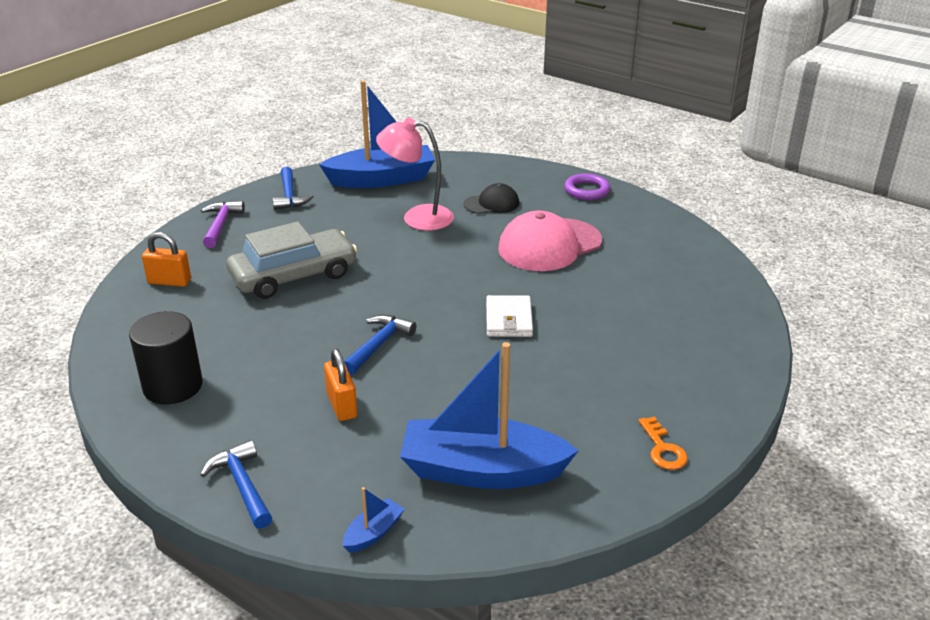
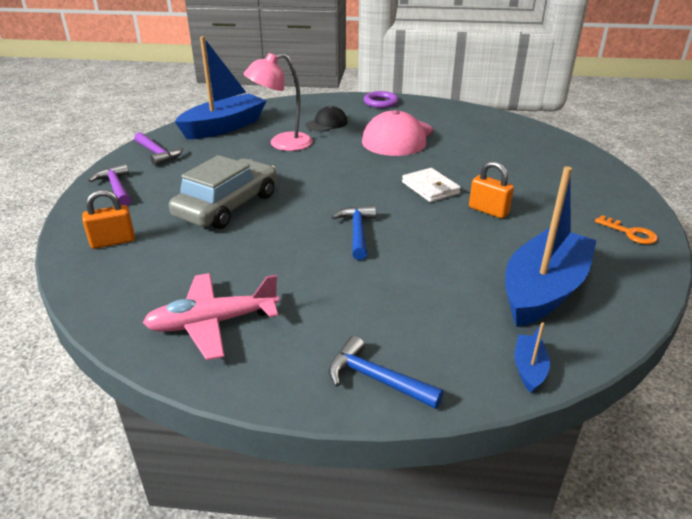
camera: 30 degrees left, 0 degrees up
black cylinder [129,311,203,404] -> pink plane [143,273,279,360]
blue hammer [272,166,313,210] -> purple hammer [134,132,183,166]
orange padlock [324,349,358,421] -> orange padlock moved to [469,161,514,218]
blue boat [400,342,579,489] -> blue boat turned 150 degrees clockwise [505,166,597,327]

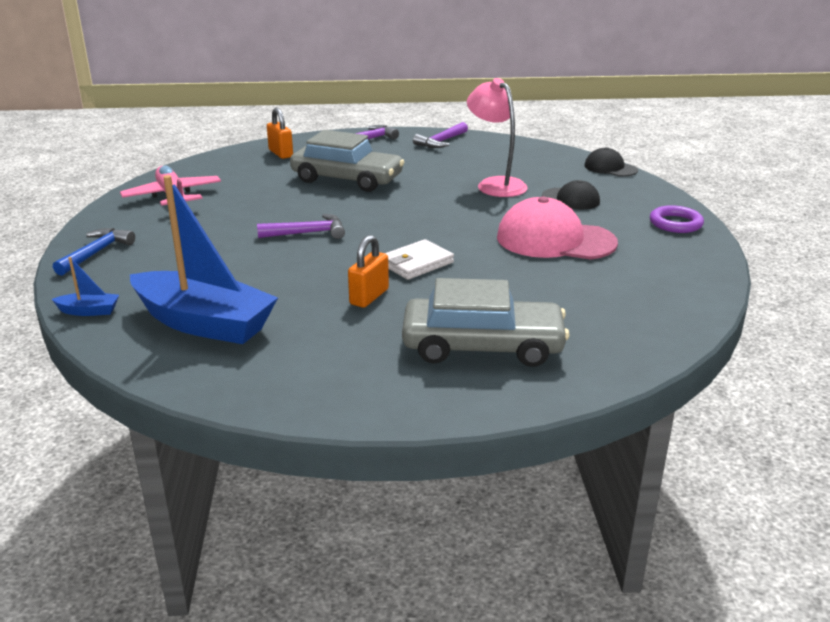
camera: 80 degrees right, 5 degrees down
blue boat [175,36,266,139] -> none
blue hammer [332,206,376,260] -> purple hammer [257,214,345,239]
orange key [595,215,658,244] -> none
none -> grey car [402,278,569,367]
none -> black cap [584,147,638,177]

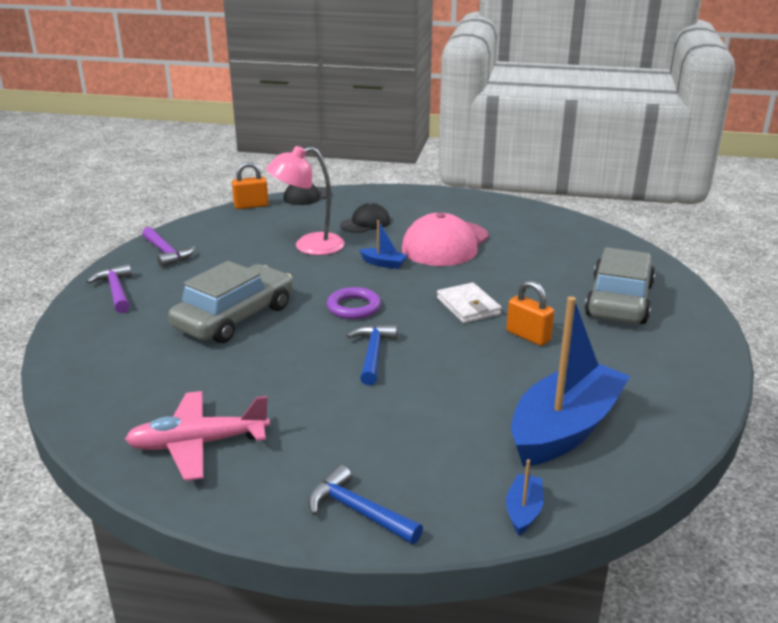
camera: 75 degrees left, 0 degrees up
purple hammer [257,214,345,239] -> blue hammer [347,324,397,385]
orange padlock [267,108,293,159] -> orange padlock moved to [232,162,269,209]
purple ring [650,205,704,233] -> purple ring moved to [327,287,381,319]
none -> blue boat [359,220,407,269]

